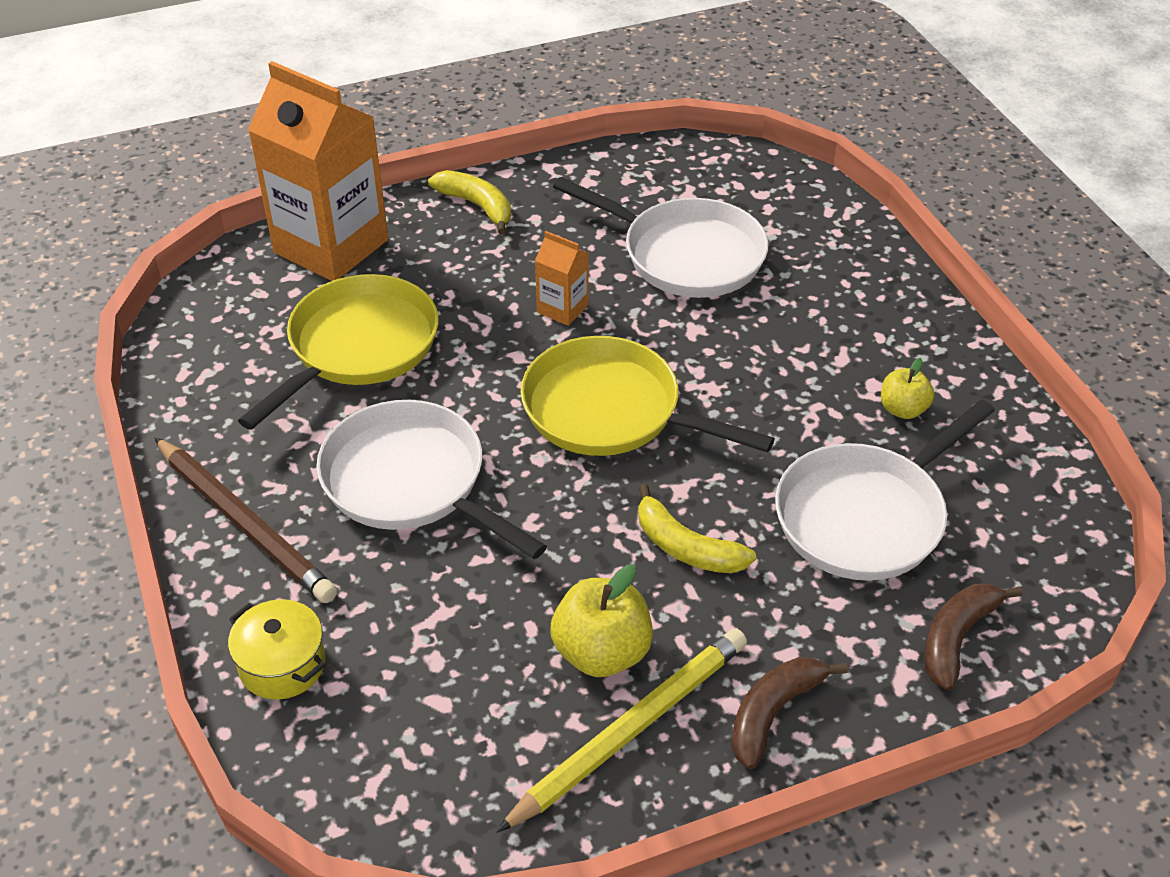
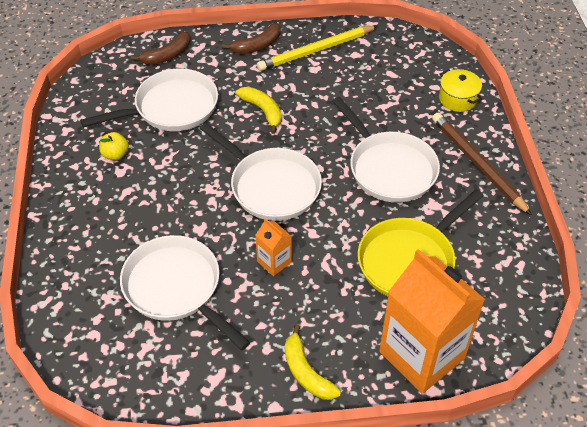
camera: 165 degrees left, 5 degrees up
yellow pan [521,336,775,456] -> white pan [200,123,322,221]
yellow apple [550,564,653,677] -> none

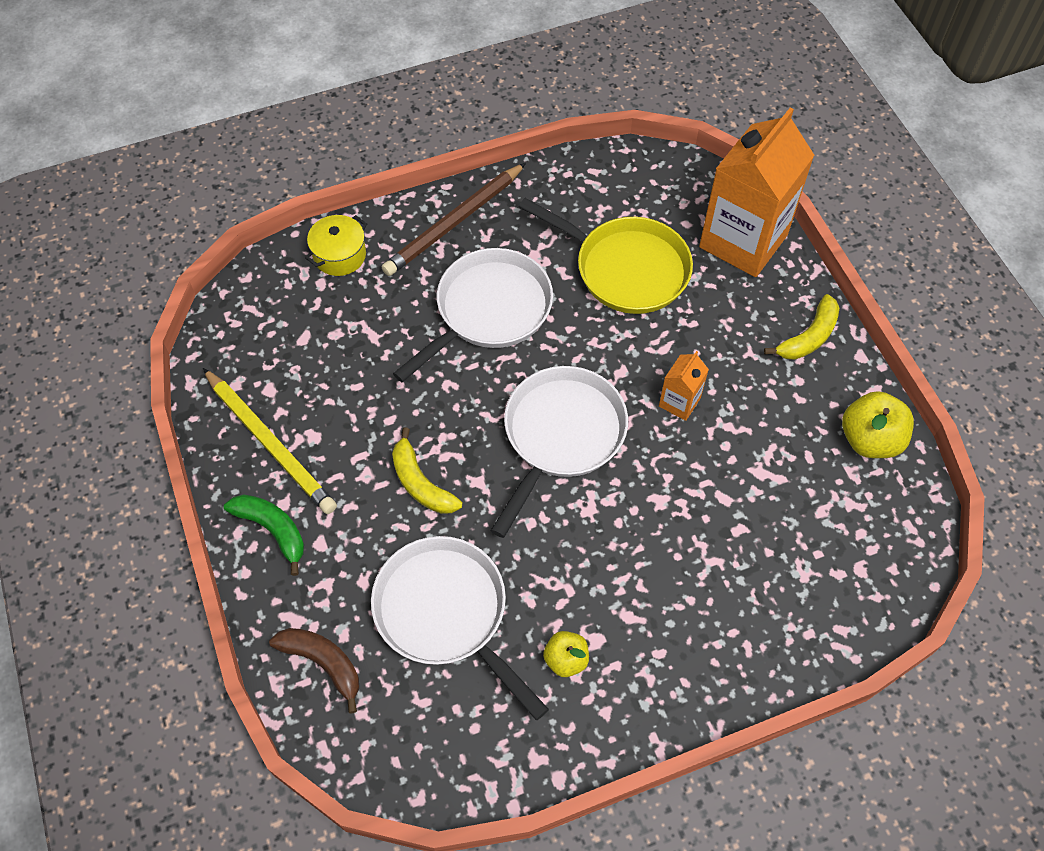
camera: 105 degrees left, 10 degrees up
white pan [120,235,250,350] -> none
brown banana [222,23,281,54] -> green banana [224,495,304,576]
yellow banana [235,87,282,134] -> yellow banana turned 75 degrees counterclockwise [392,427,462,514]
none -> yellow apple [842,391,914,458]

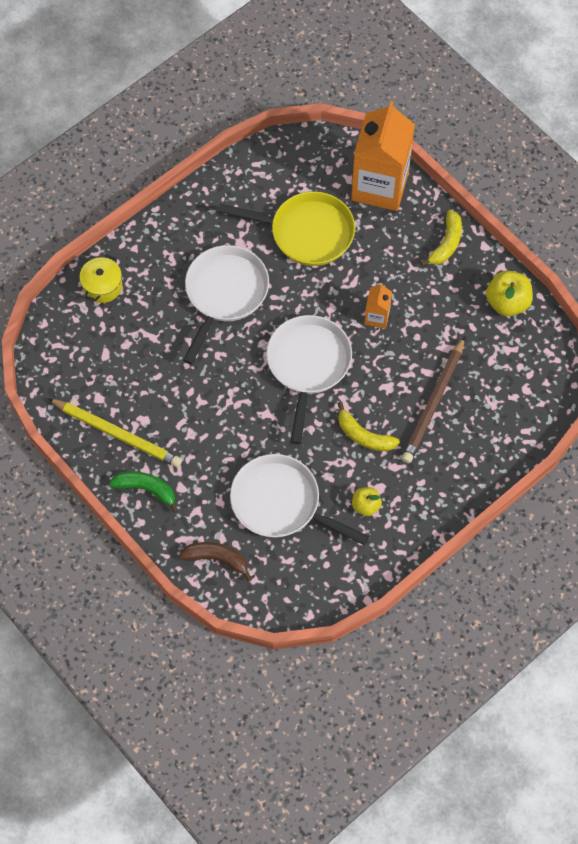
camera: 20 degrees left, 5 degrees up
brown pencil [382,163,526,276] -> brown pencil moved to [401,336,465,463]
yellow banana [392,427,462,514] -> yellow banana moved to [338,402,400,451]

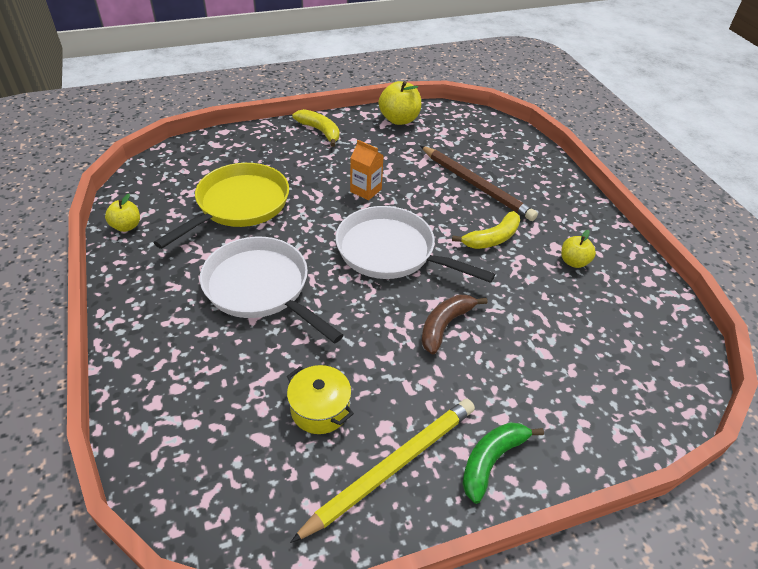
camera: 70 degrees left, 20 degrees down
yellow pot [79,254,122,303] -> yellow pot moved to [287,365,354,434]
brown banana [179,542,252,581] -> brown banana moved to [421,295,487,354]
white pan [230,454,369,545] -> none
orange carton [351,101,415,211] -> none
none -> yellow apple [105,194,140,232]

